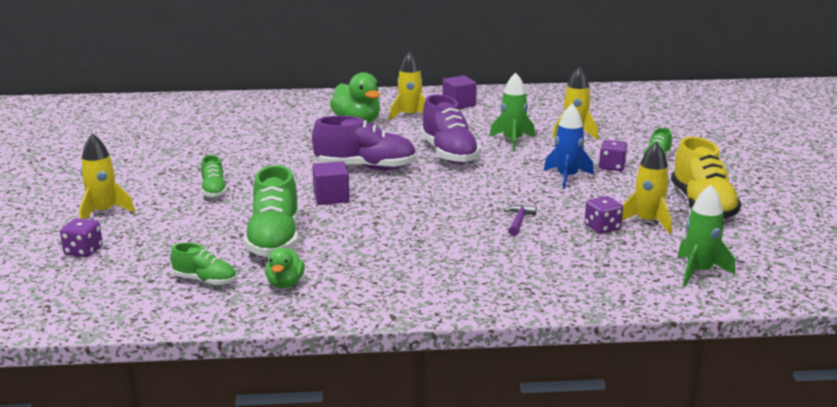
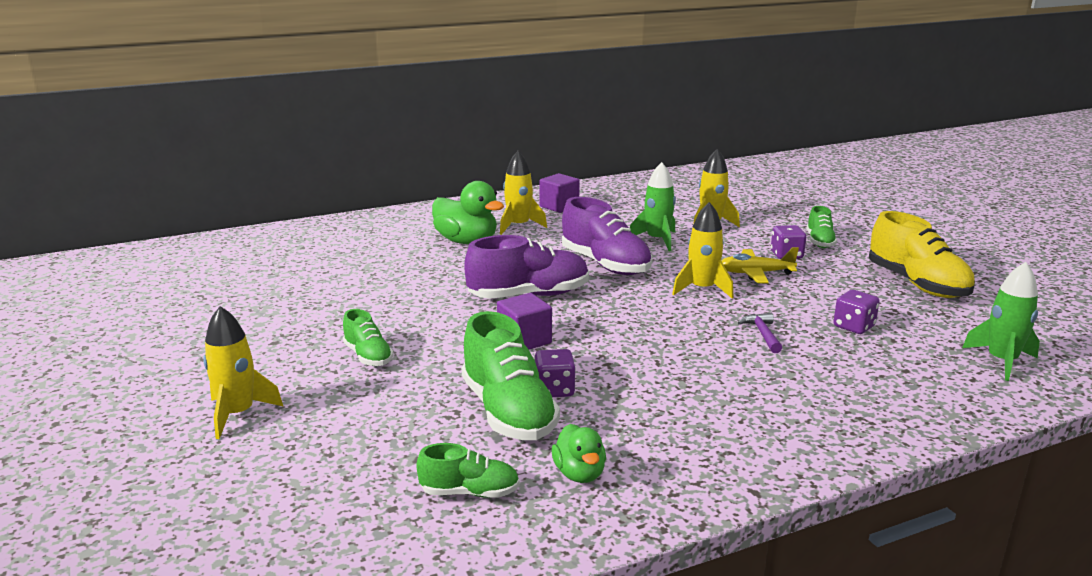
camera: 20 degrees left, 0 degrees up
purple dice [60,218,103,257] -> purple dice moved to [535,349,576,397]
blue rocket [544,104,594,189] -> yellow plane [722,247,799,283]
yellow rocket [622,141,672,234] -> yellow rocket moved to [672,202,734,299]

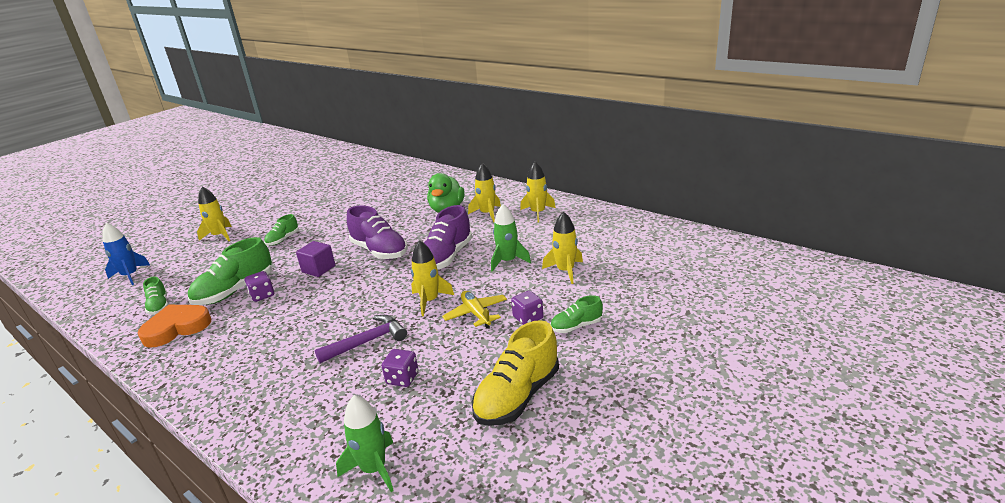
camera: 65 degrees right, 5 degrees up
purple cube [540,173,580,213] -> yellow rocket [520,161,556,222]
green duck [552,424,606,483] -> orange heart [137,305,211,348]
purple hammer [738,313,782,353] -> purple hammer [315,315,407,363], size x1.68
none -> blue rocket [102,223,150,285]

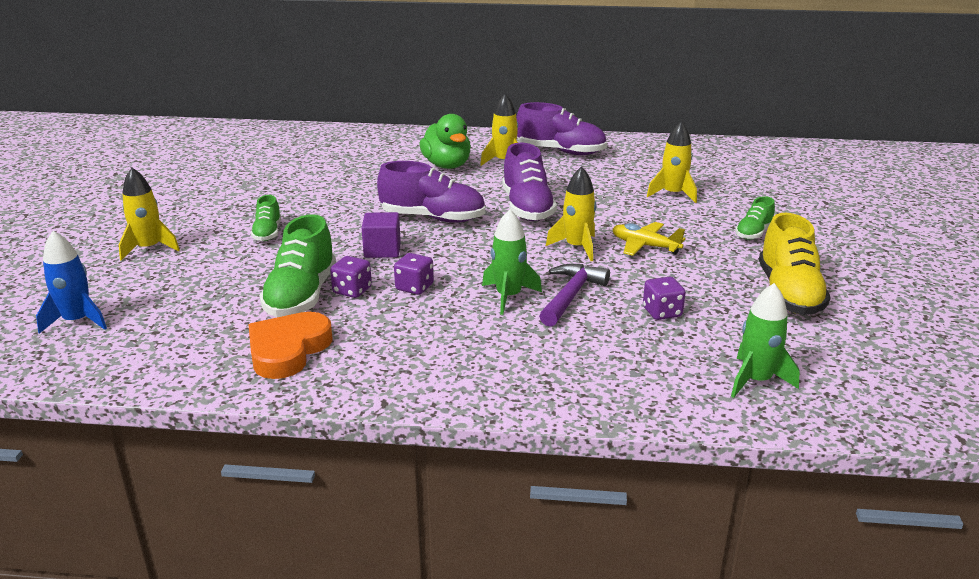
camera: 35 degrees left, 0 degrees up
green shoe [143,277,169,315] -> none
green rocket [491,204,531,272] -> green rocket moved to [482,209,542,315]
purple dice [511,290,543,325] -> purple dice moved to [394,253,434,295]
yellow rocket [520,161,556,222] -> purple shoe [516,102,607,155]

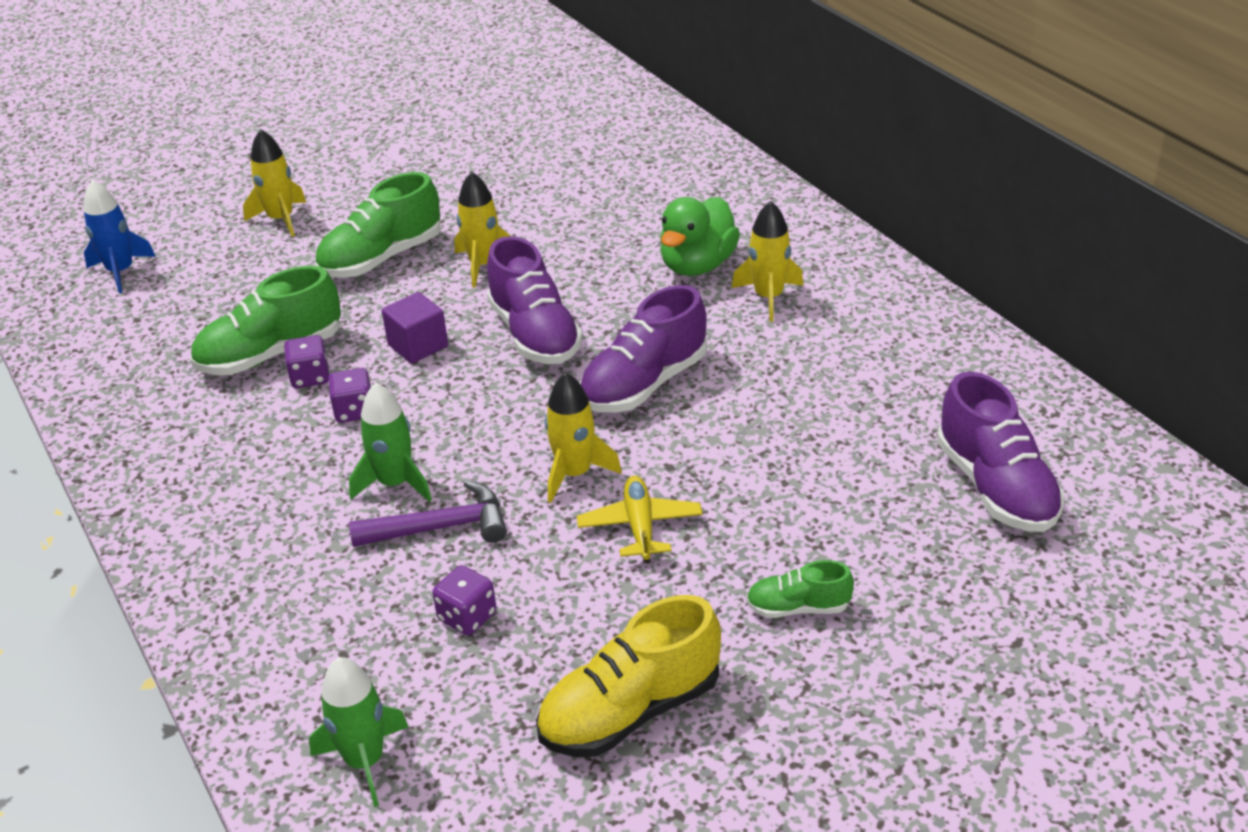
camera: 55 degrees right, 10 degrees up
orange heart [249,312,333,379] -> none
green shoe [251,195,281,241] -> green shoe [315,172,441,278], size x1.84
purple shoe [516,102,607,155] -> purple shoe moved to [937,372,1064,532]
yellow rocket [647,121,697,203] -> yellow rocket moved to [454,172,511,288]

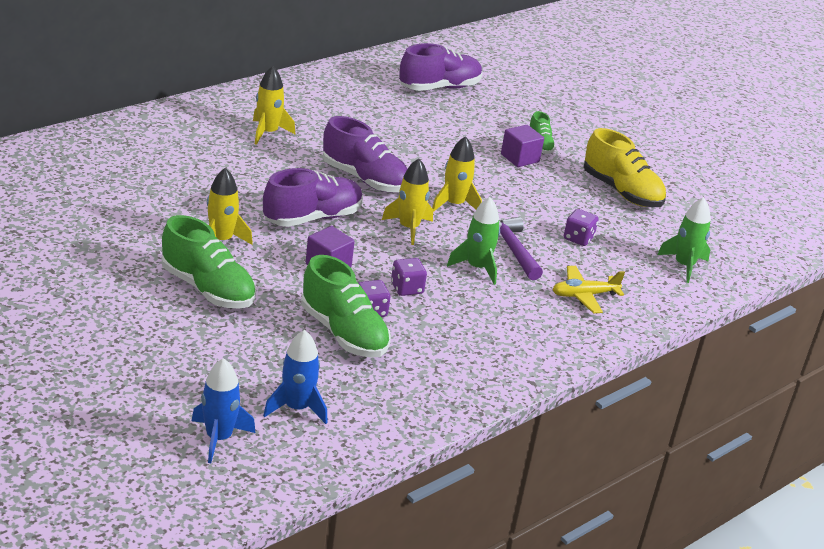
camera: 105 degrees left, 5 degrees down
yellow rocket [243,129,306,237] -> yellow rocket moved to [382,158,433,245]
yellow plane [577,476,703,562] -> yellow plane moved to [552,266,625,313]
green duck [660,197,740,276] -> none
none -> blue rocket [263,330,328,424]
none -> purple cube [501,125,544,167]

